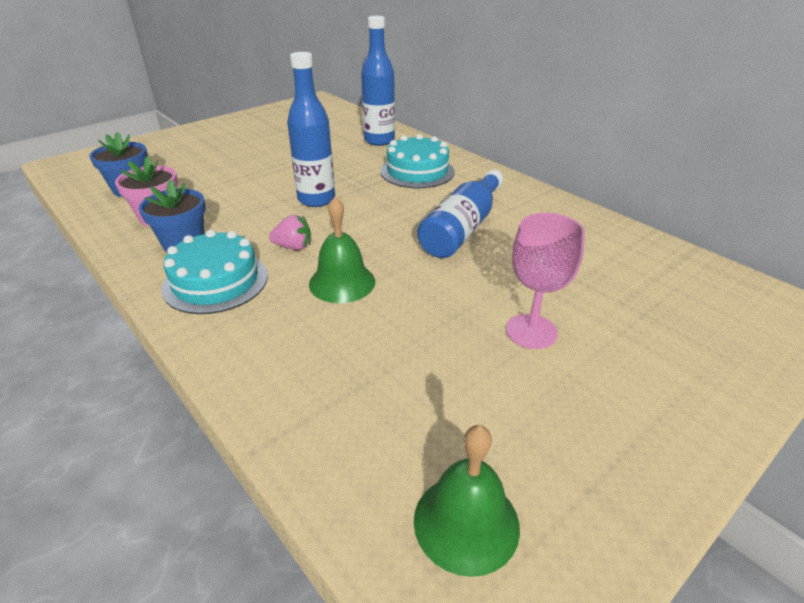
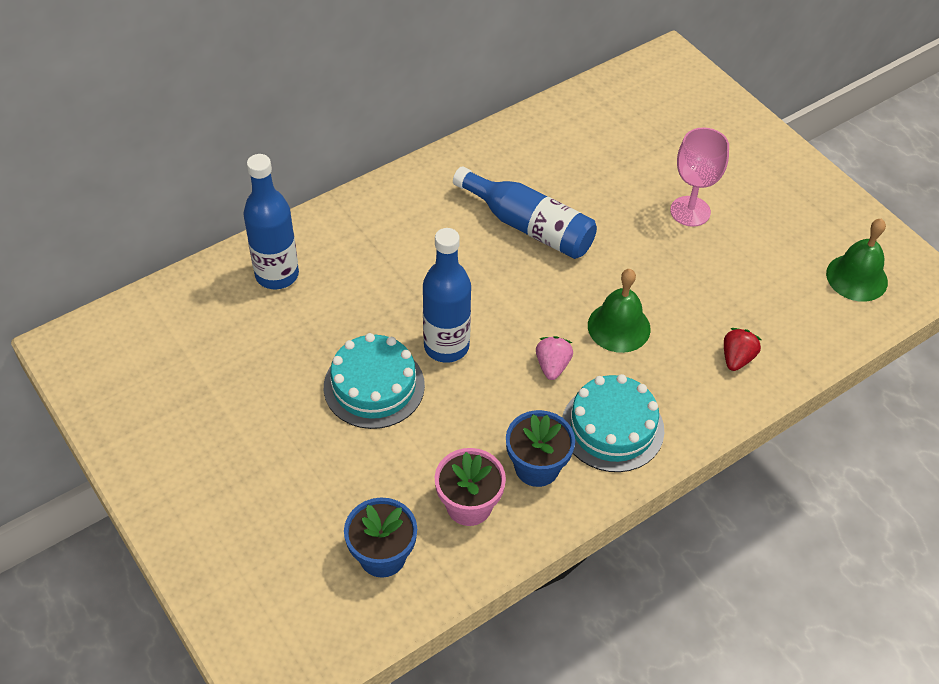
camera: 85 degrees left, 15 degrees up
turquoise cake [380,134,455,188] -> turquoise cake moved to [324,333,425,429]
none -> red strawberry [724,328,761,371]

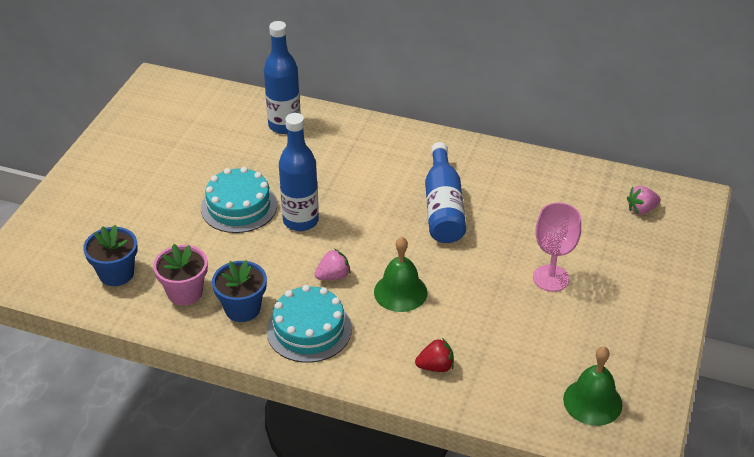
camera: 55 degrees right, 10 degrees down
none -> pink strawberry [627,186,661,215]

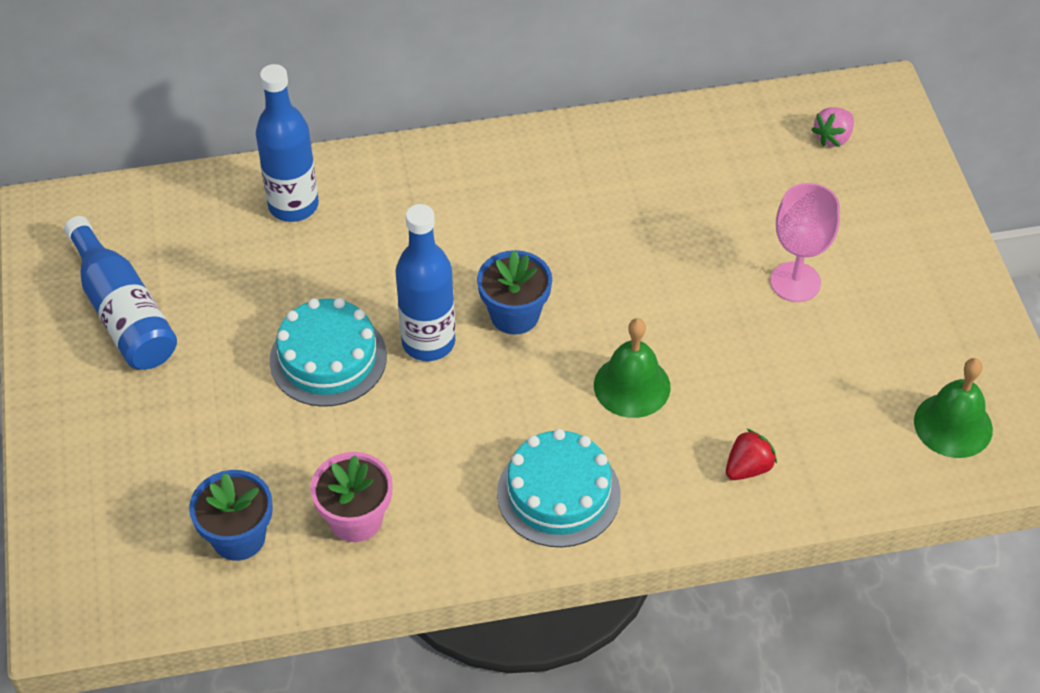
camera: 30 degrees left, 10 degrees up
blue flower pot [212,260,267,322] -> blue flower pot moved to [477,250,552,335]
pink strawberry [315,248,350,280] -> none
blue bottle [425,142,466,243] -> blue bottle moved to [64,216,177,370]

